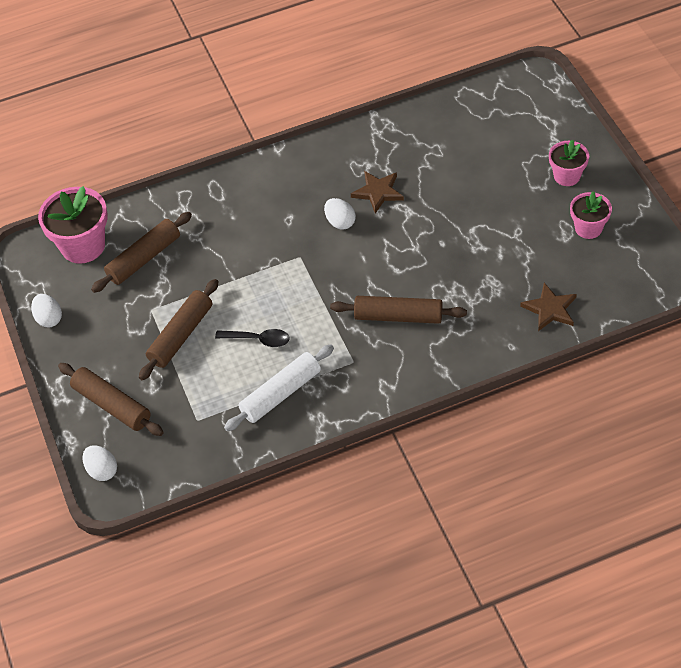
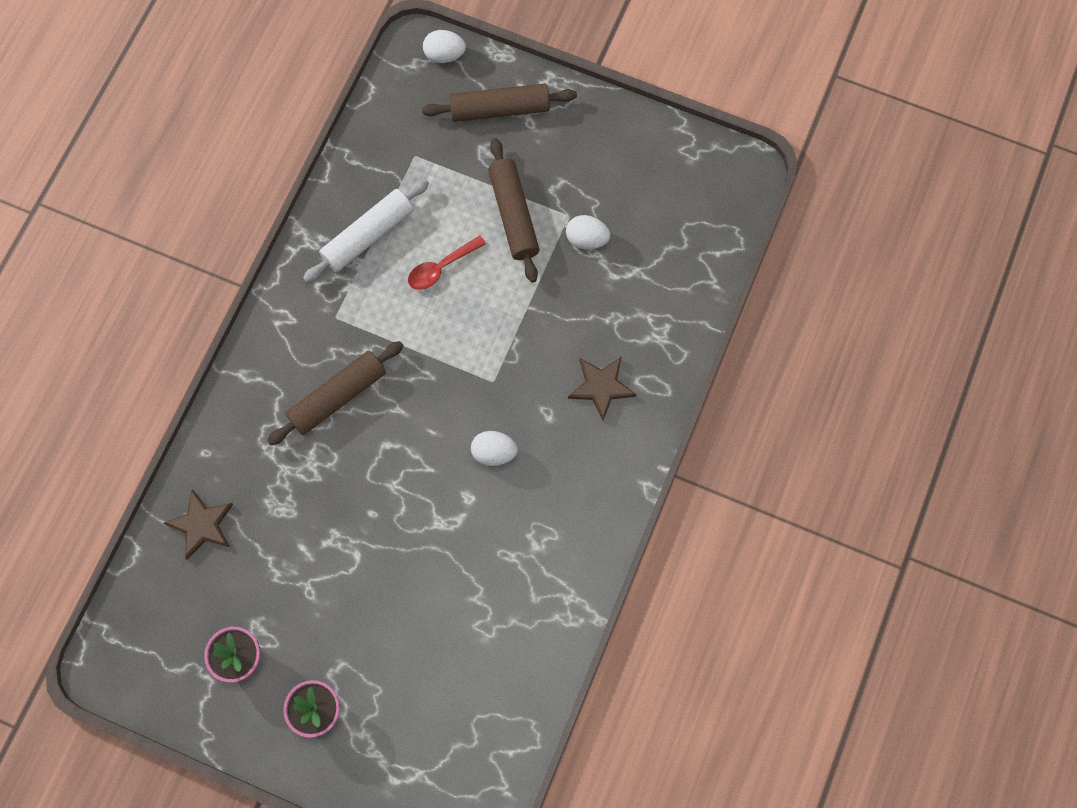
camera: 130 degrees right, 20 degrees up
white egg [31,294,62,327] -> white egg moved to [566,215,610,249]
pink flower pot [38,186,108,264] -> none
brown rolling pin [91,212,192,293] -> none
black spoon [215,329,290,347] -> red spoon [408,235,486,290]
white rolling pin [224,345,334,431] -> white rolling pin turned 45 degrees clockwise [303,179,429,283]
brown star [351,171,404,213] -> brown star moved to [568,357,637,421]

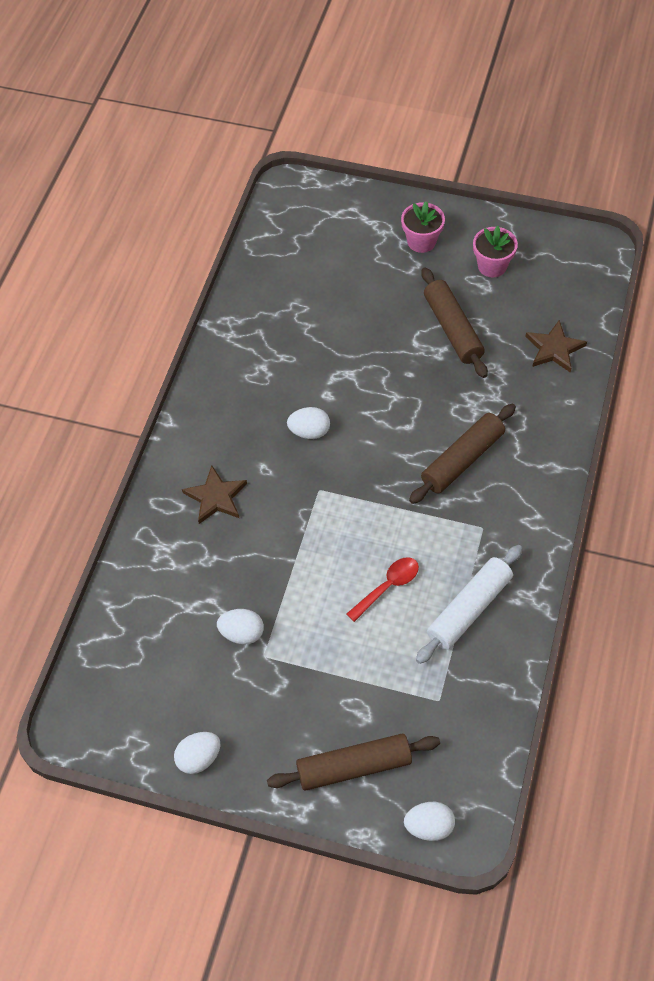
camera: 175 degrees right, 15 degrees down
brown rolling pin [488,138,540,283] -> brown rolling pin moved to [421,268,488,378]
none -> white egg [174,732,220,774]

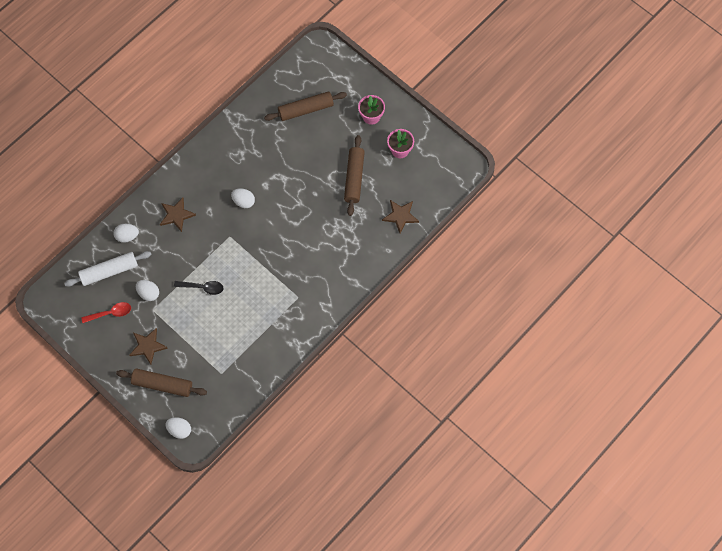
camera: 25 degrees right, 10 degrees up
white egg [174,732,220,774] -> white egg moved to [113,224,139,243]
red spoon [347,557,419,622] -> red spoon moved to [81,302,131,323]
brown rolling pin [409,404,516,504] -> brown rolling pin moved to [264,91,347,121]
white rolling pin [416,545,523,664] -> white rolling pin moved to [64,251,152,287]
none -> brown star [129,328,168,365]
none -> black spoon [174,281,223,295]

